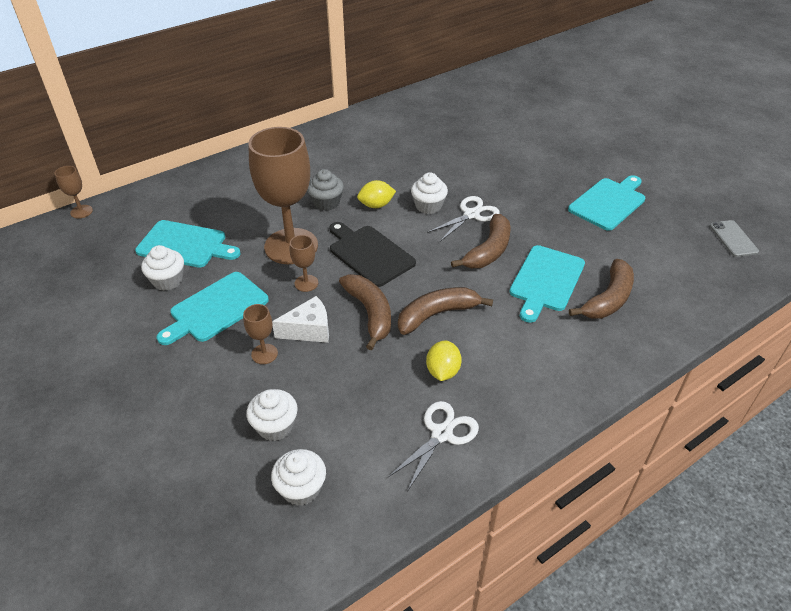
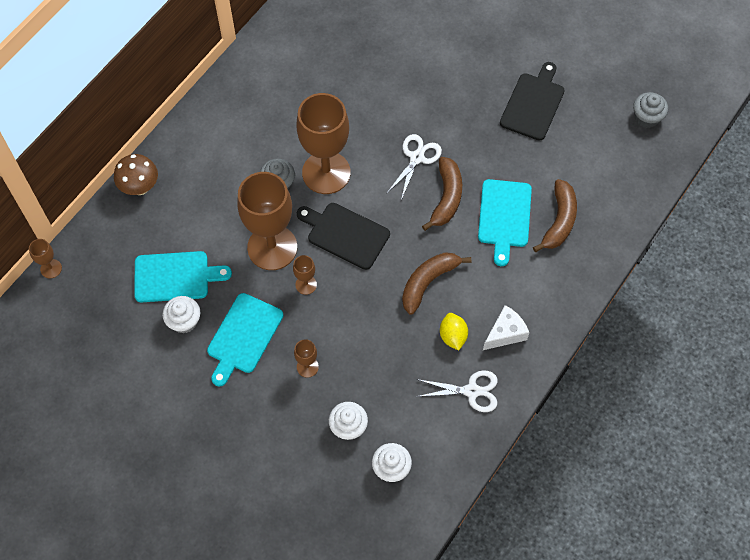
camera: 20 degrees left, 20 degrees up
white cheese [272,296,329,343] -> white cheese moved to [483,305,529,350]
brown banana [339,274,391,350] -> none
yellow lemon [357,180,396,208] -> brown goblet [297,93,351,194]
white scissors [387,401,479,492] -> white scissors turned 75 degrees clockwise [416,370,498,412]
white cupcake [411,172,448,214] -> none
turquoise cutting board [568,175,645,231] -> black cutting board [500,62,565,141]
grey phone [710,220,759,257] -> grey cupcake [633,92,668,128]
none -> brown mushroom [114,154,158,195]

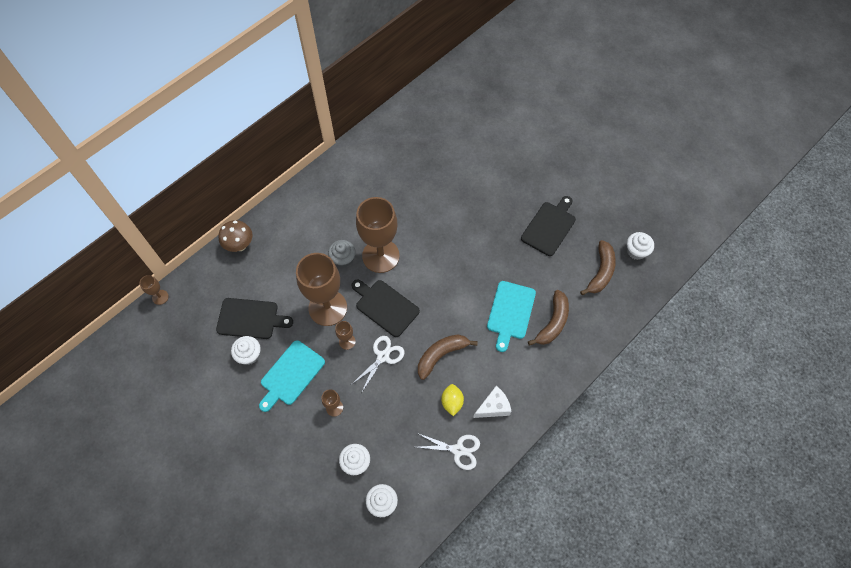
camera: 10 degrees right, 0 degrees up
turquoise cutting board [134,251,232,302] -> black cutting board [216,298,293,339]
white scissors [386,134,442,200] -> white scissors moved to [351,336,404,392]
brown banana [422,157,462,231] -> brown banana moved to [580,240,616,295]
grey cupcake [633,92,668,128] -> white cupcake [627,232,654,260]

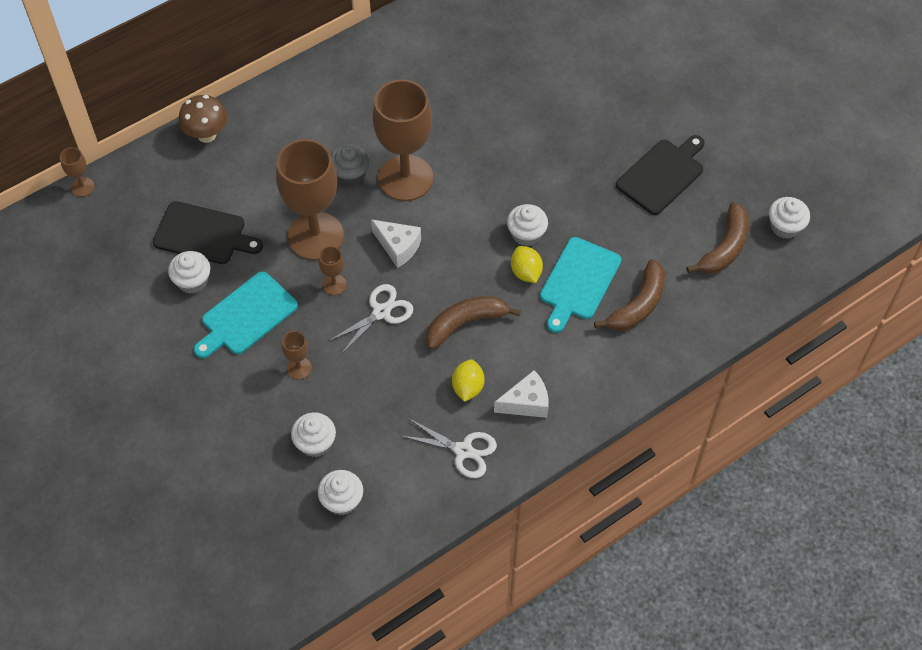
camera: 10 degrees right, 5 degrees down
black cutting board [351,280,420,337] -> white cheese [371,219,421,268]
none -> white cupcake [507,204,548,246]
none -> yellow lemon [511,246,543,283]

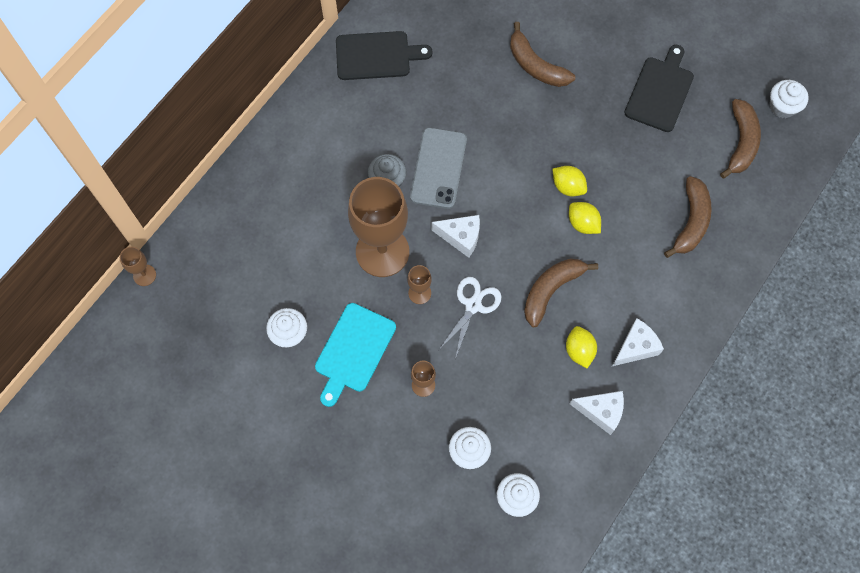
camera: 20 degrees left, 10 degrees up
black cutting board [153,201,263,264] -> black cutting board moved to [336,31,432,80]
brown mushroom [178,95,227,143] -> none
brown goblet [373,79,433,201] -> grey phone [410,127,467,209]
white scissors [401,418,497,478] -> white cheese [570,391,624,435]
white cupcake [507,204,548,246] -> yellow lemon [552,166,587,196]
turquoise cutting board [540,237,621,333] -> none
none -> brown banana [510,22,575,87]

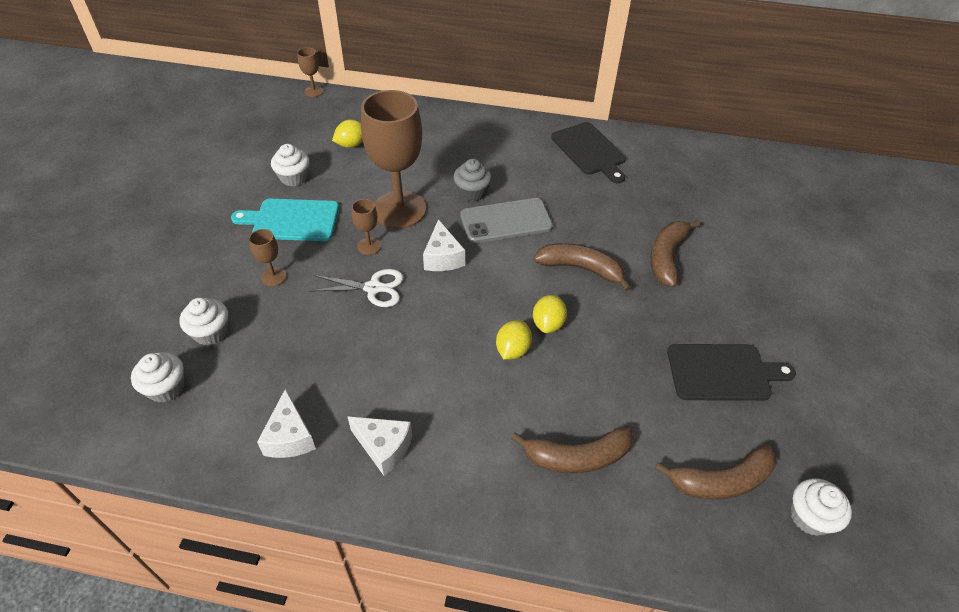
camera: 65 degrees right, 20 degrees down
brown banana [524,259,598,327] -> brown banana moved to [533,243,631,291]
yellow lemon [566,326,597,368] -> yellow lemon moved to [332,120,363,148]

